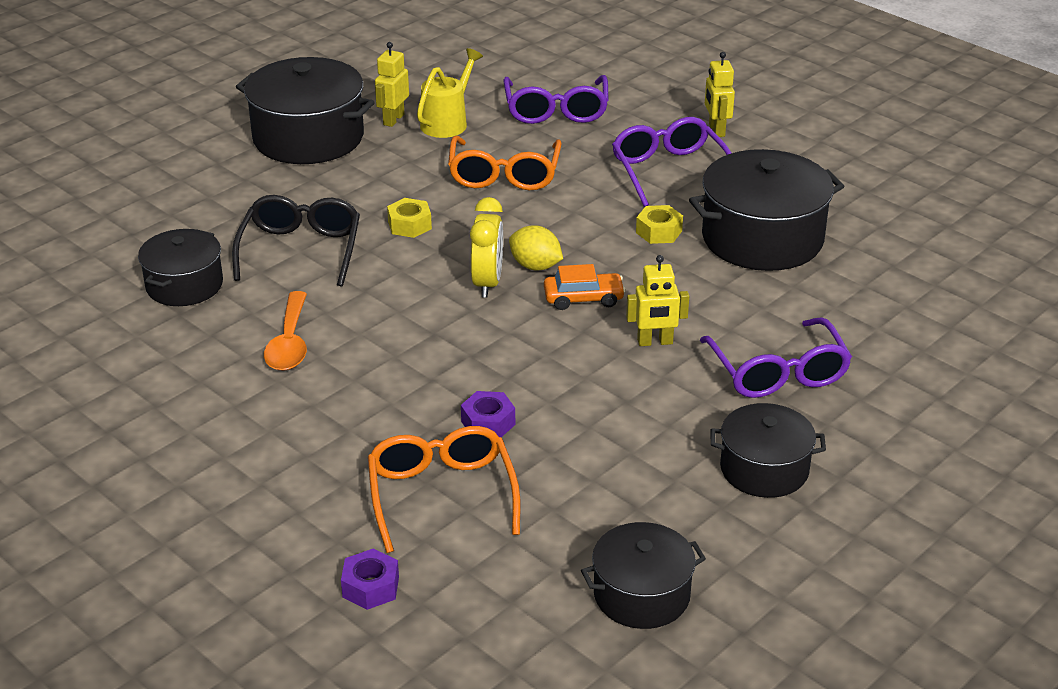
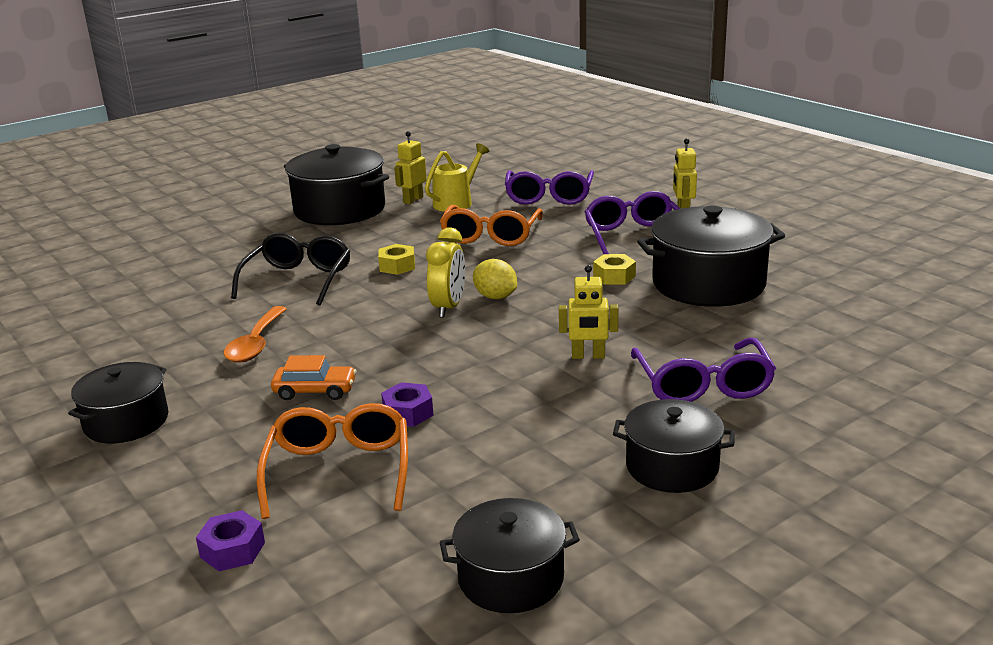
camera: 10 degrees right, 10 degrees down
black pot [138,229,223,306] -> black pot moved to [68,362,169,443]
orange car [544,264,626,310] -> orange car moved to [271,355,356,400]

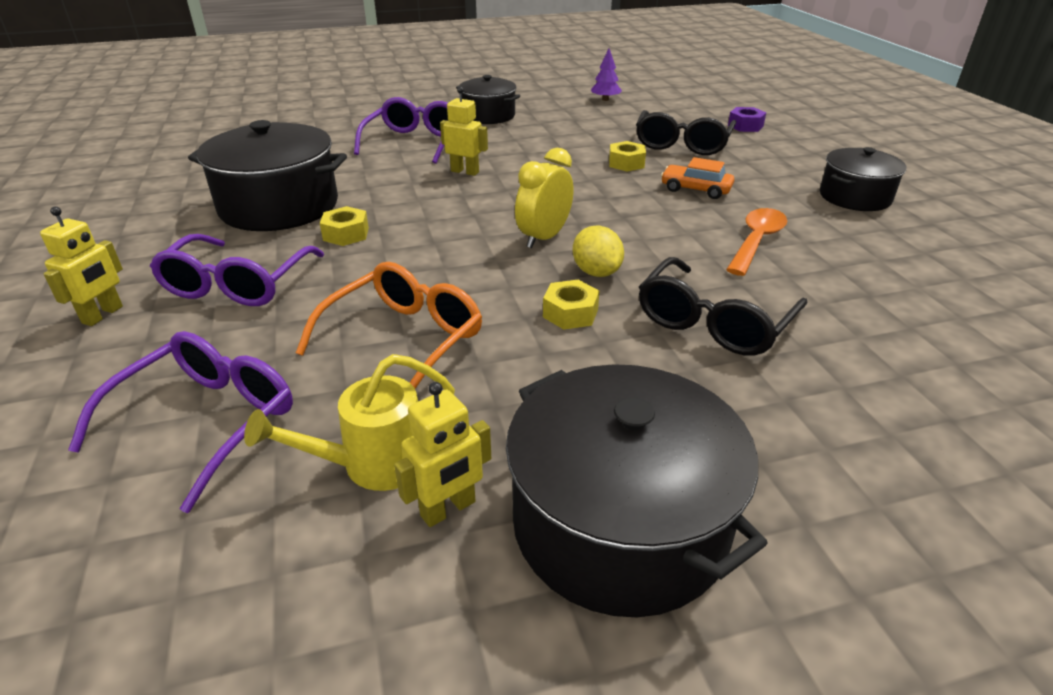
camera: 160 degrees left, 10 degrees up
orange glasses [257,403,408,519] -> black glasses [636,110,736,155]
purple nut [381,382,434,427] -> yellow nut [609,141,646,172]
black pot [440,498,580,613] -> purple tree [591,49,622,101]
yellow lemon [473,259,517,299] -> yellow lemon moved to [573,226,624,277]

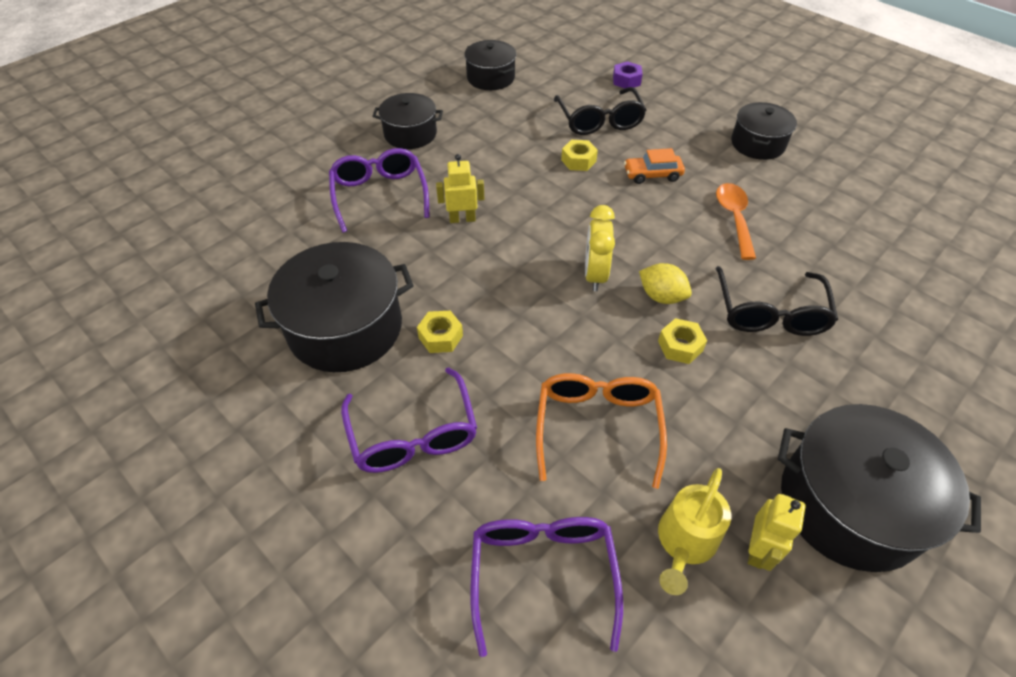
camera: 30 degrees left, 15 degrees up
yellow robot [40,206,123,326] -> none
purple tree [591,49,622,101] -> black pot [464,40,516,90]

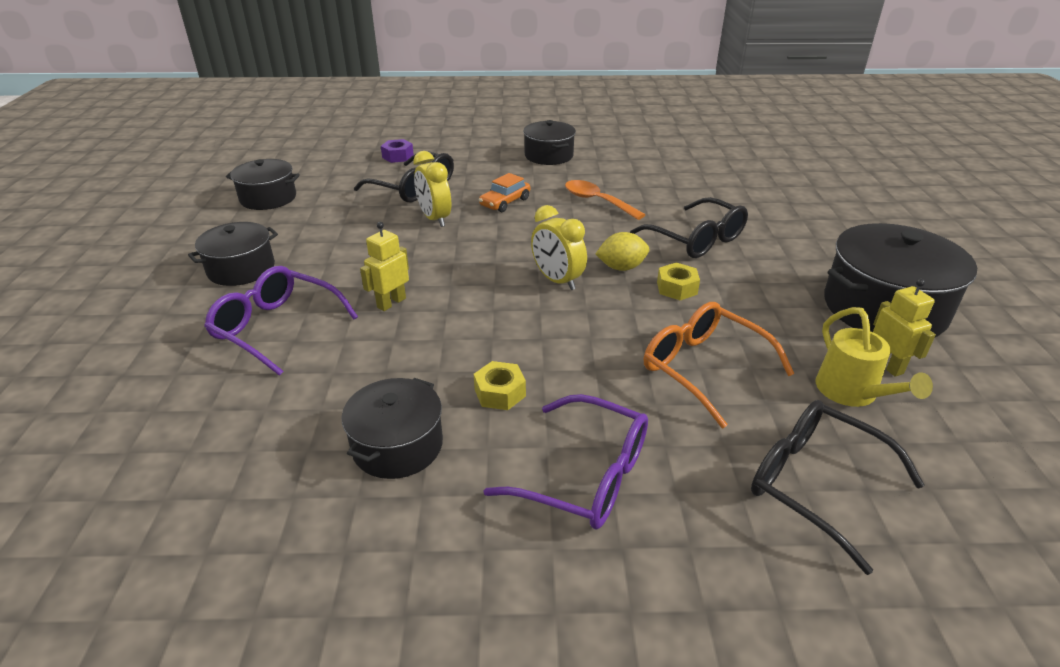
camera: 45 degrees left, 15 degrees down
black pot [255,242,414,372] -> black pot [341,378,443,479], size x0.61
purple glasses [471,517,623,657] -> black glasses [751,400,925,575]
yellow nut [561,140,598,171] -> yellow clock [413,151,451,227]

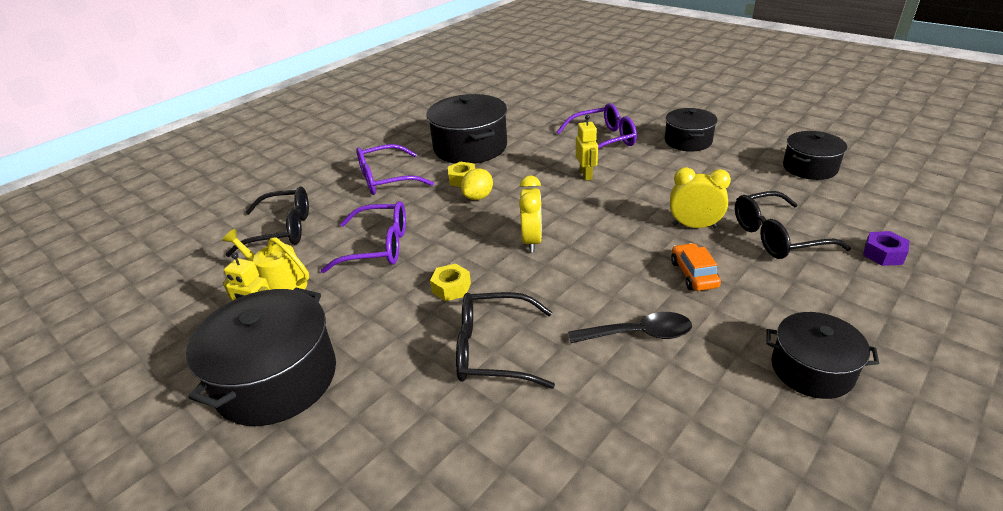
camera: 135 degrees right, 0 degrees up
black pot [341,378,443,479] -> black pot [427,94,507,164], size x1.65
yellow clock [531,205,587,290] -> yellow clock turned 90 degrees clockwise [519,175,542,252]
orange spoon [565,180,646,220] -> black spoon [568,312,692,343]
yellow lemon [595,232,649,271] -> yellow lemon moved to [461,168,493,200]
orange glasses [644,302,794,428] -> purple glasses [321,201,406,273]

